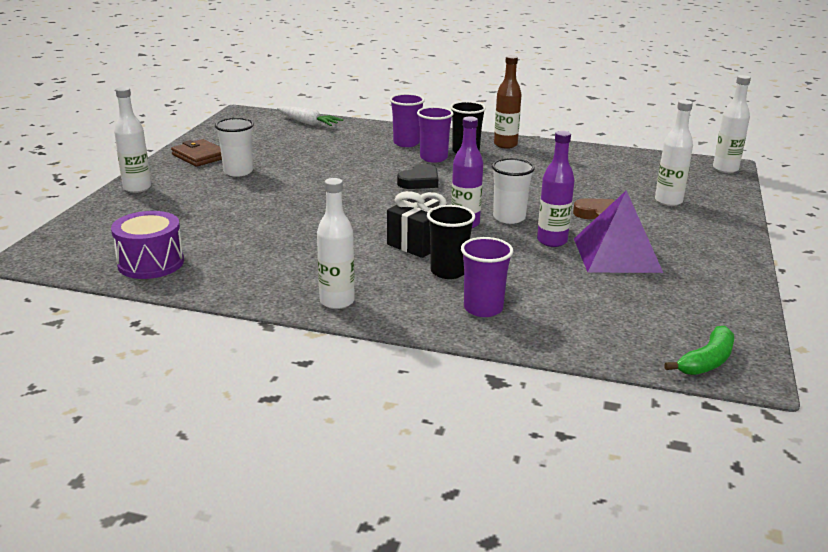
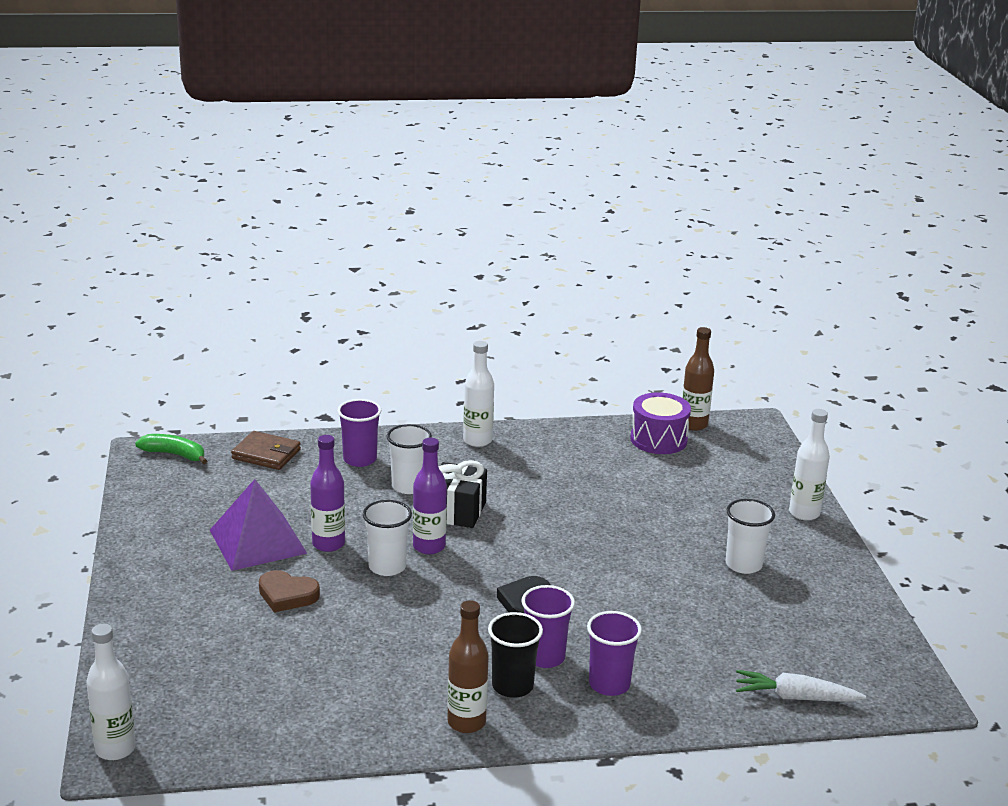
camera: 155 degrees right, 0 degrees up
brown wallet [171,139,222,167] -> brown wallet moved to [231,431,301,470]
black cup [427,205,475,279] -> white cup [387,424,432,494]
white bottle [655,100,693,206] -> none
green banana [664,326,734,375] -> green banana turned 90 degrees clockwise [135,434,207,464]
none -> brown bottle [682,327,714,431]

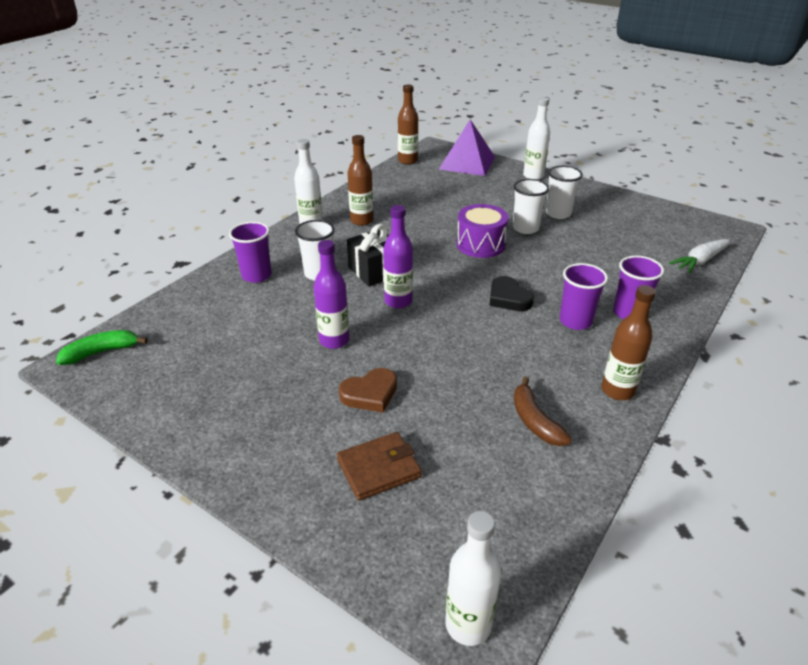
camera: 45 degrees left, 10 degrees up
purple pyramid [210,479,308,571] -> purple pyramid moved to [438,119,495,176]
brown wallet [231,431,301,470] -> brown wallet moved to [337,432,422,501]
white cup [363,500,412,576] -> white cup moved to [513,179,549,234]
black cup [488,612,543,698] -> none
purple drum [630,392,691,454] -> purple drum moved to [457,204,509,258]
none -> brown bottle [348,135,373,226]
none -> brown banana [514,377,572,446]

